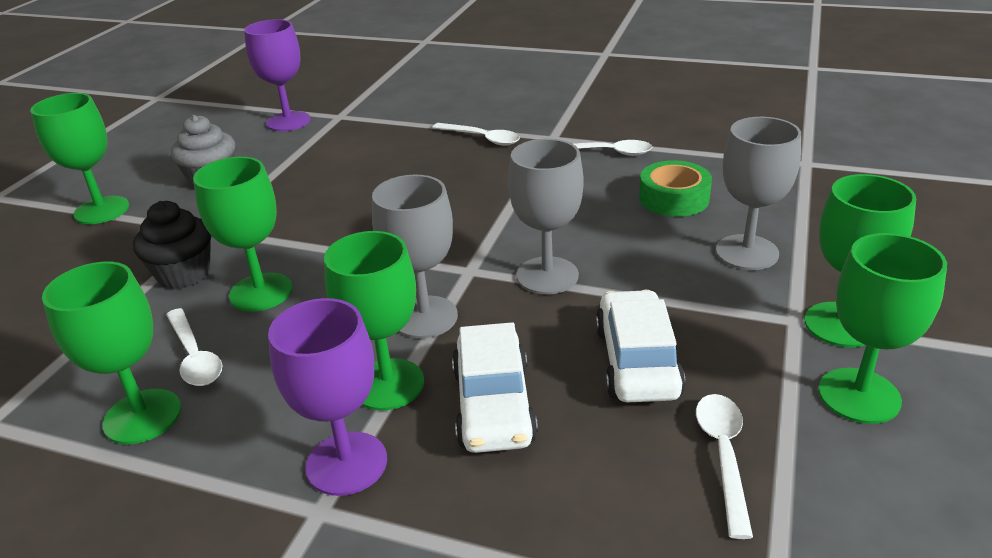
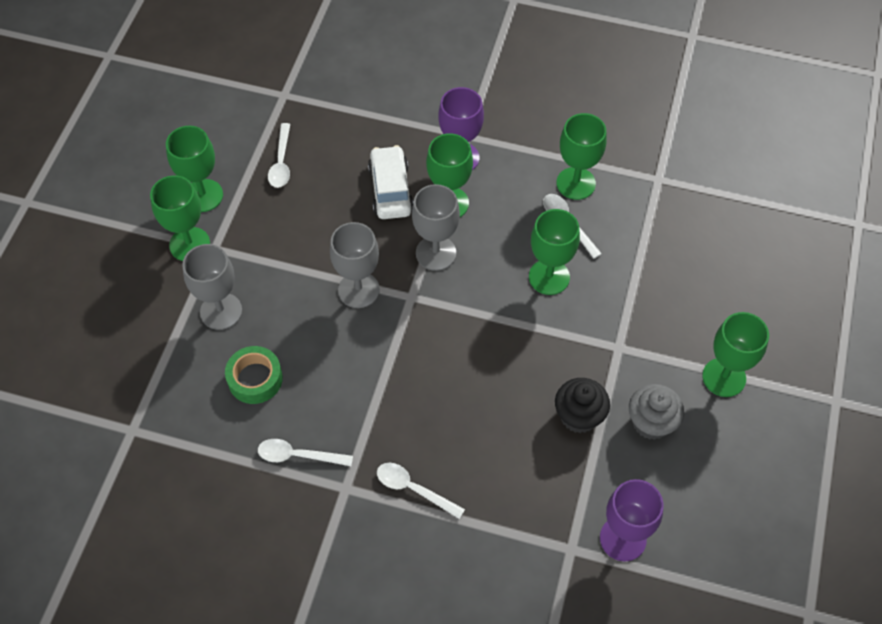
camera: 175 degrees right, 25 degrees up
black cupcake [133,201,211,289] -> black cupcake moved to [555,378,610,433]
white car [595,290,685,403] -> none

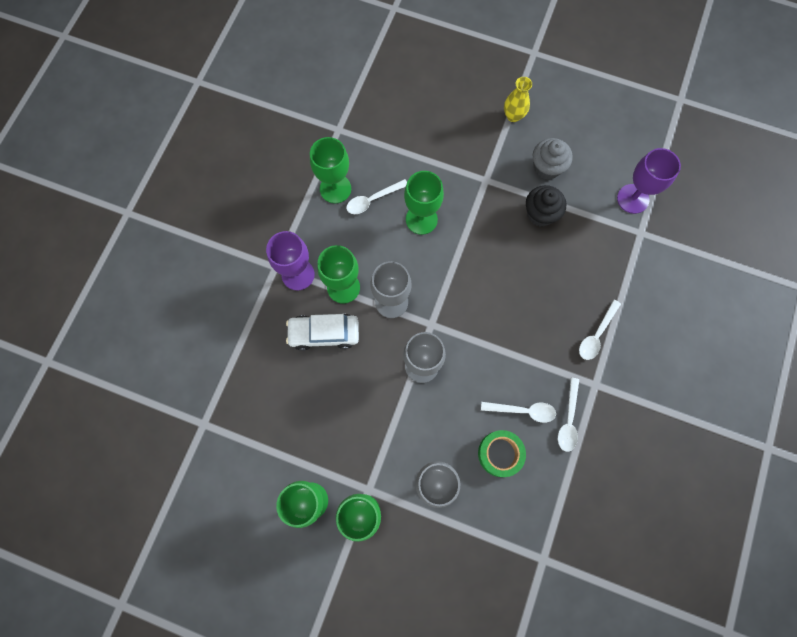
camera: 85 degrees left, 15 degrees up
white spoon [268,123,290,188] -> white spoon moved to [481,402,556,423]
green goblet [702,312,769,397] -> yellow vase [504,77,532,122]

